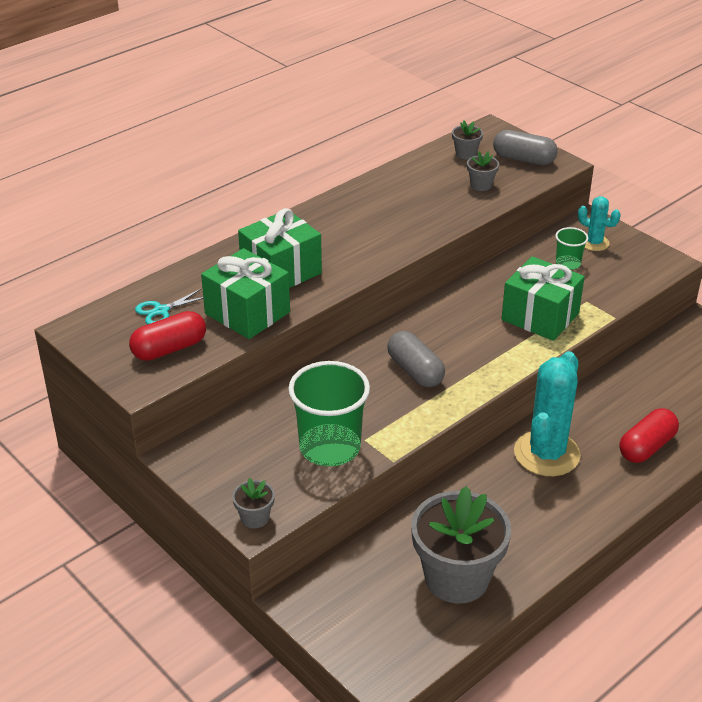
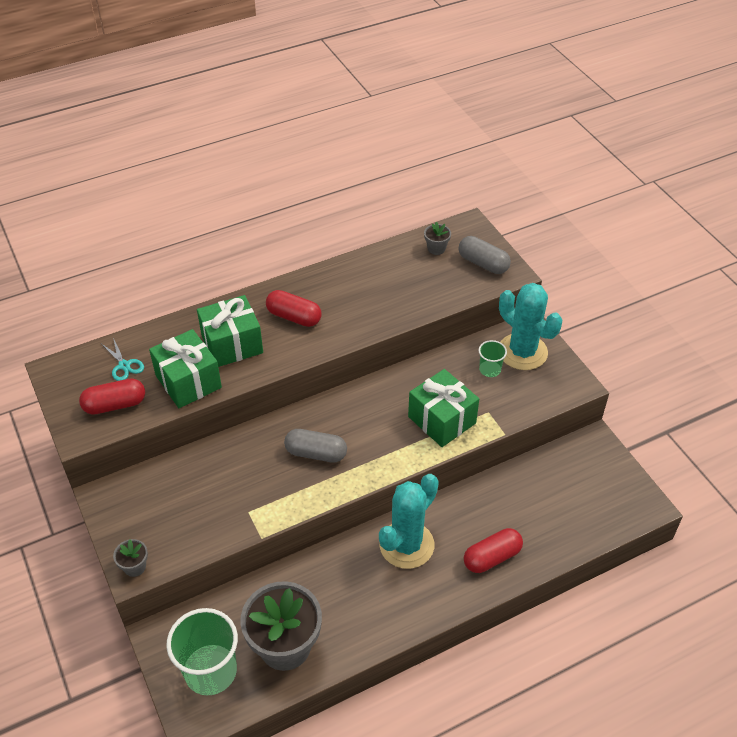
camera: 15 degrees right, 10 degrees up
turquoise scissors [135,289,203,324] -> turquoise scissors turned 105 degrees counterclockwise [102,338,144,381]
green cup [288,361,370,466] -> green cup moved to [166,608,238,695]
grey capsule [387,331,445,387] -> grey capsule turned 60 degrees counterclockwise [284,429,347,462]
grey flower pot [467,151,499,191] -> none
turquoise cactus [578,196,621,251] -> turquoise cactus [499,283,562,370], size x1.95
none -> red capsule [266,290,322,327]

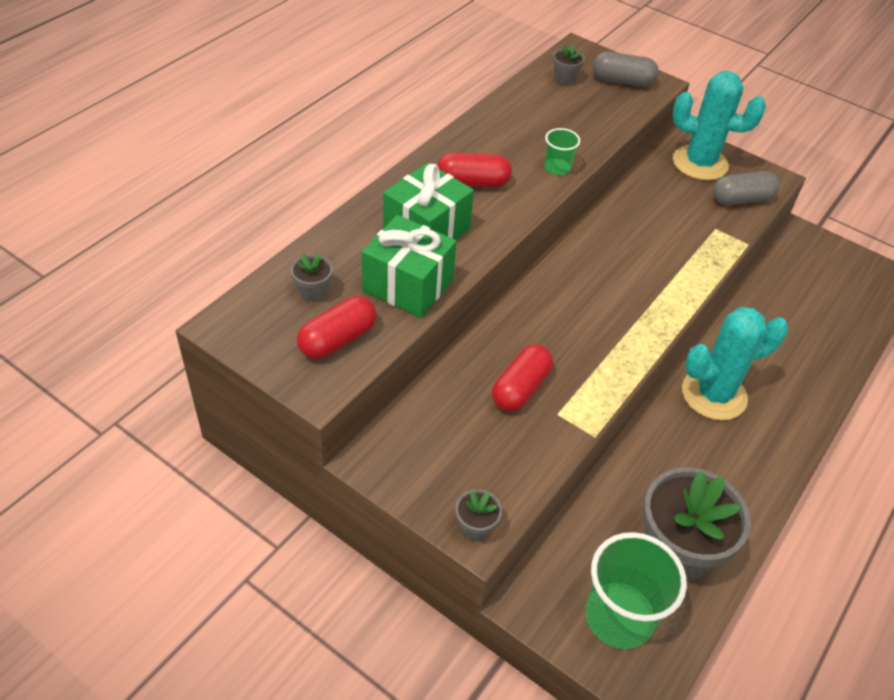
camera: 30 degrees left, 0 degrees up
turquoise scissors [102,338,144,381] -> grey flower pot [291,253,333,302]
grey capsule [284,429,347,462] -> grey capsule moved to [713,171,780,205]
turquoise cactus [379,474,439,569] -> turquoise cactus turned 60 degrees clockwise [682,307,788,420]
green gift [408,369,479,447] -> none
red capsule [464,528,523,573] -> red capsule moved to [492,344,553,411]
green cup [479,340,507,377] -> green cup moved to [544,128,580,175]

